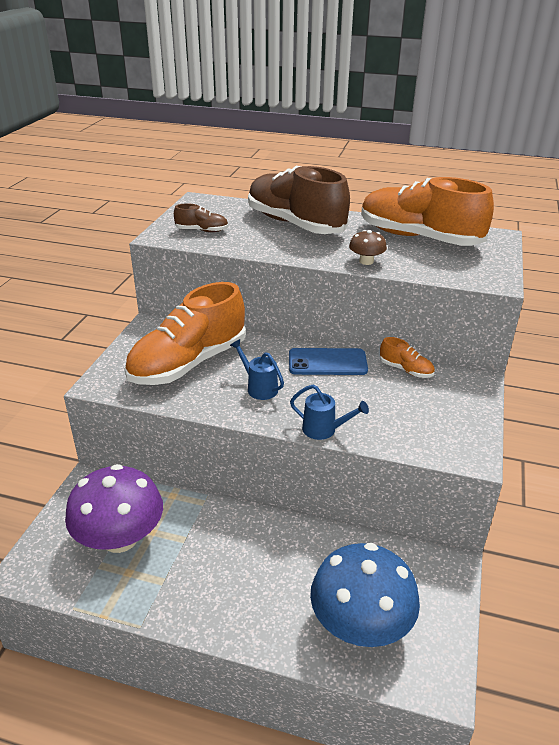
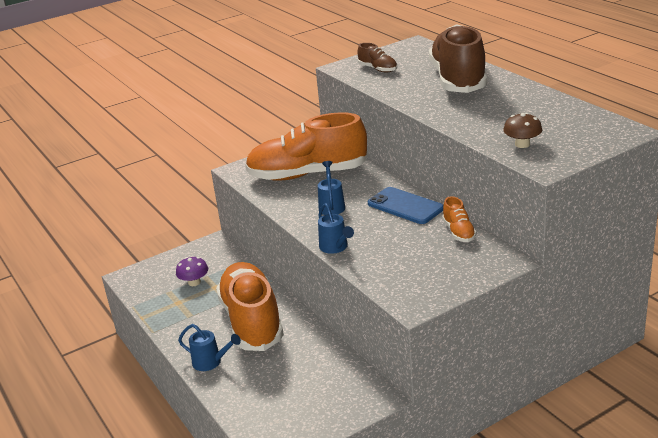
camera: 45 degrees right, 5 degrees down
purple mushroom [65,464,163,553] -> purple mushroom [176,257,208,286], size x0.45
blue mushroom [310,543,420,647] -> none
brown mushroom [349,230,387,265] -> brown mushroom moved to [503,113,542,148]
orange shoe [361,177,494,246] -> orange shoe moved to [216,262,284,351]
none -> blue watering can [178,324,241,371]

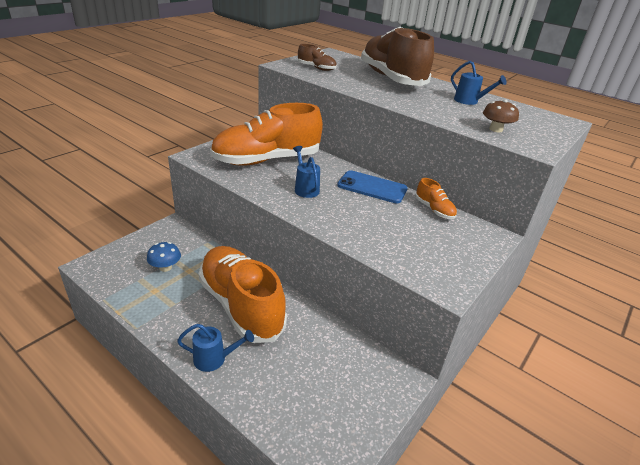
camera: 25 degrees left, 5 degrees up
purple mushroom [176,257,208,286] -> blue mushroom [147,242,181,272]
blue watering can [318,203,354,254] -> blue watering can moved to [451,61,506,105]

